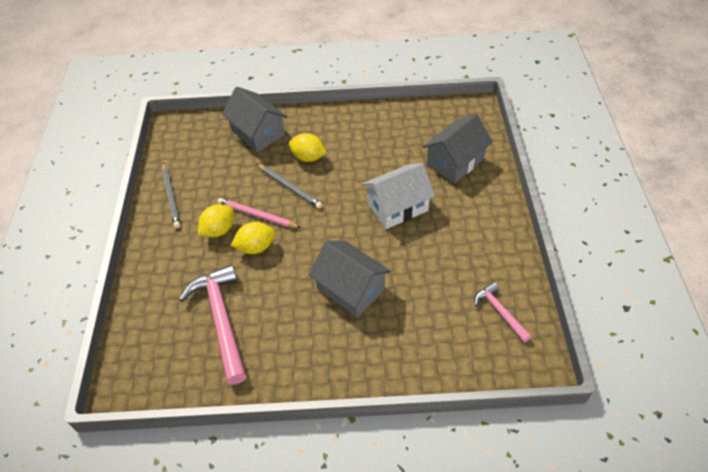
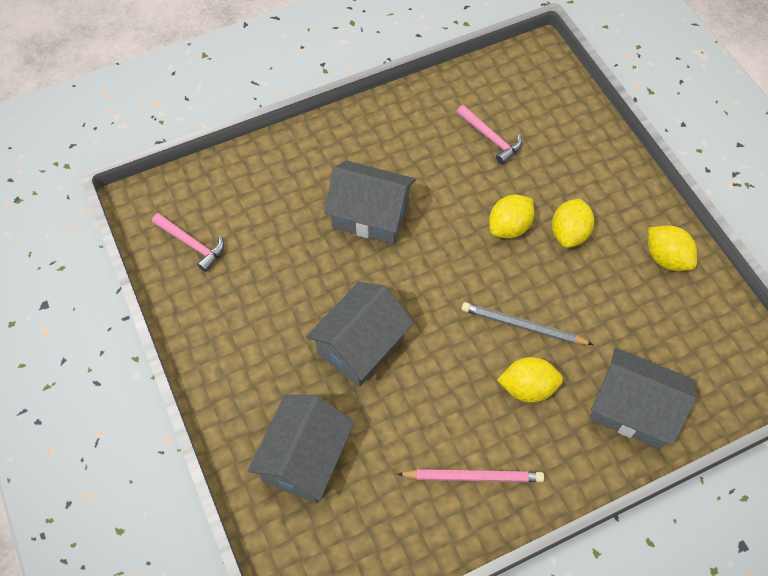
camera: 155 degrees right, 10 degrees up
grey pencil [162,163,180,228] -> yellow lemon [648,225,697,271]
pink hammer [179,265,247,385] -> pink hammer [456,105,522,164], size x0.54
pink pencil [217,198,301,228] -> pink pencil moved to [397,469,544,482]
white house [362,163,435,229] -> grey house [306,282,414,387]

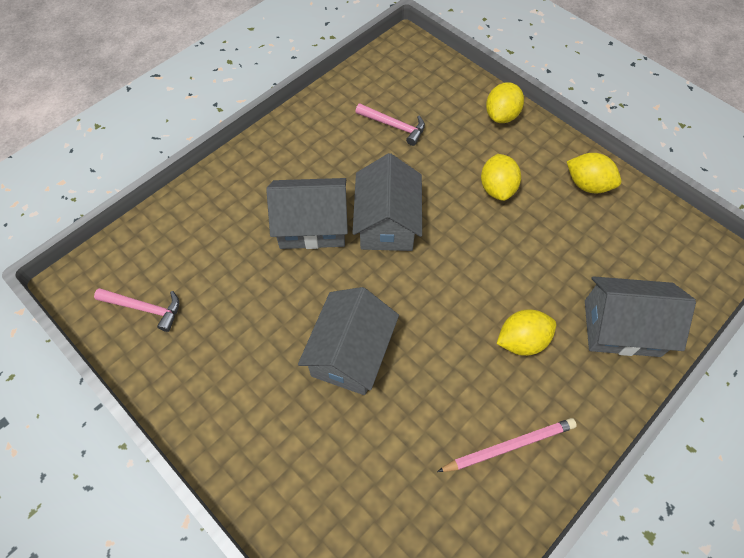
camera: 20 degrees left, 0 degrees up
grey house [248,395,354,504] -> grey house moved to [353,153,422,251]
grey pencil [461,302,593,345] -> none
yellow lemon [489,195,534,239] -> yellow lemon moved to [486,82,524,123]

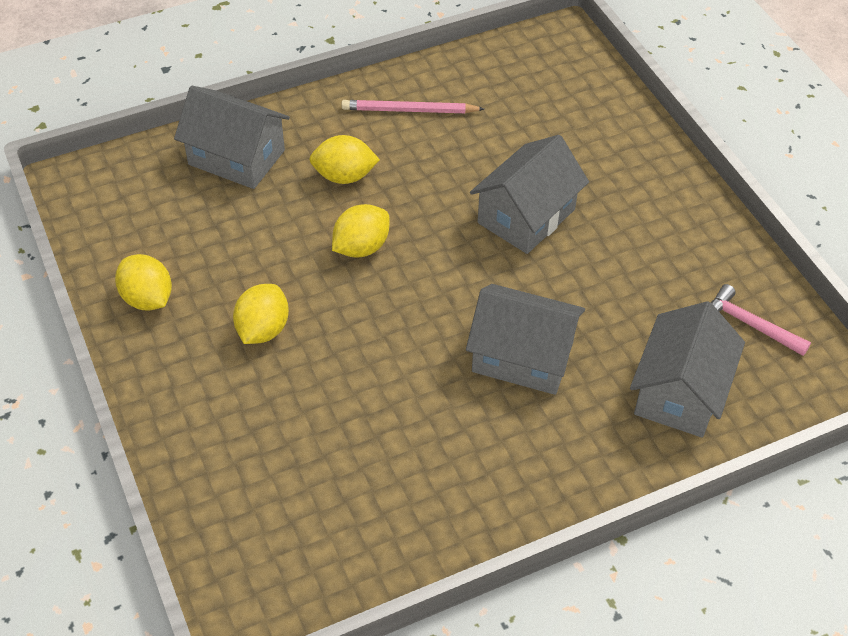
camera: 160 degrees left, 10 degrees down
grey house [353,153,422,251] -> grey house moved to [630,301,745,438]
pink hammer [355,103,425,146] -> none
yellow lemon [486,82,524,123] -> yellow lemon moved to [332,204,389,258]

